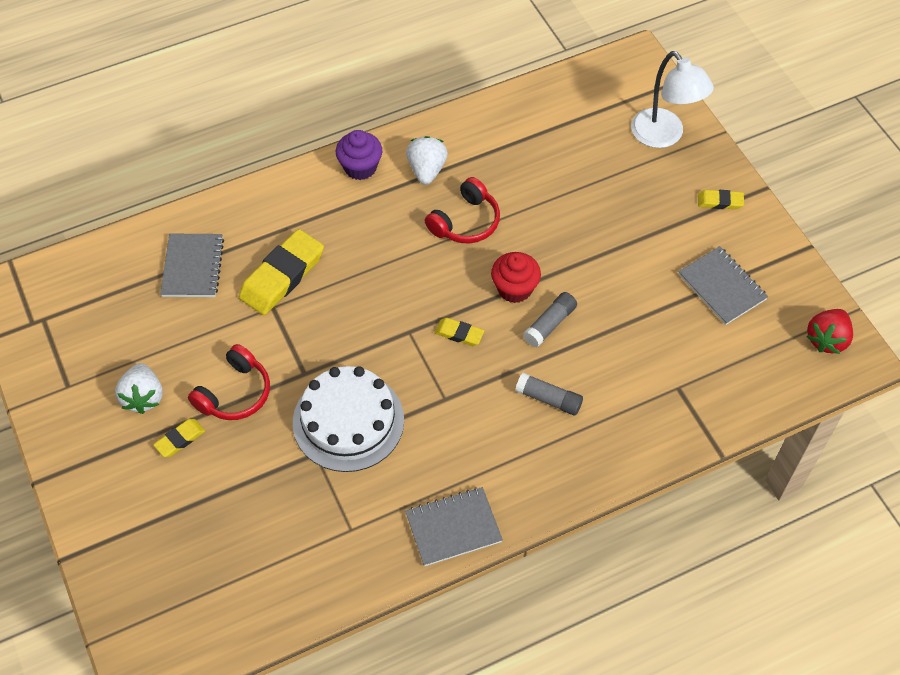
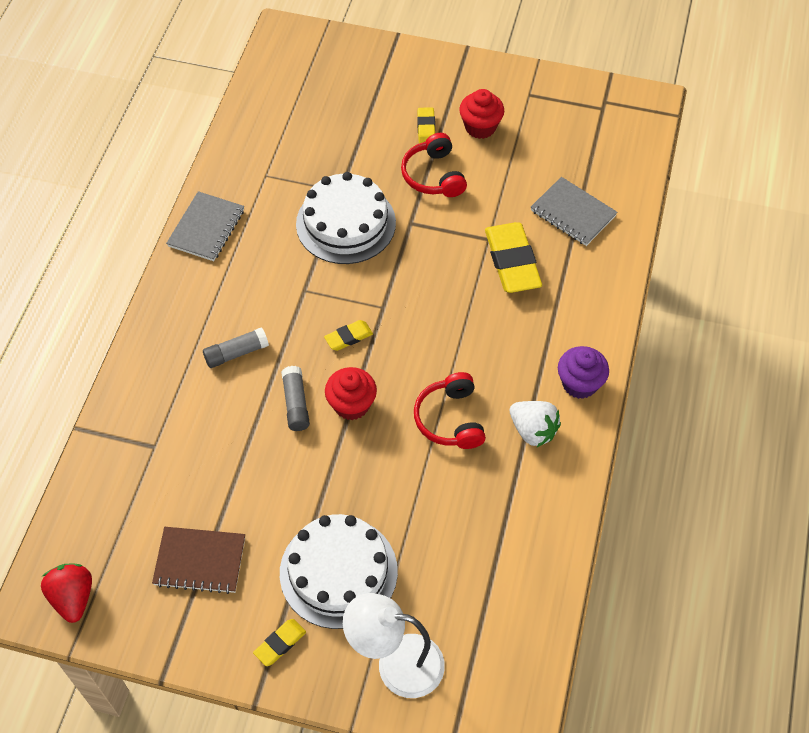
camera: 130 degrees right, 0 degrees up
white strawberry [115,363,163,414] -> red cupcake [459,89,504,139]
grey notebook [678,246,768,325] -> brown notebook [152,527,245,594]
none -> white cake [280,514,398,629]

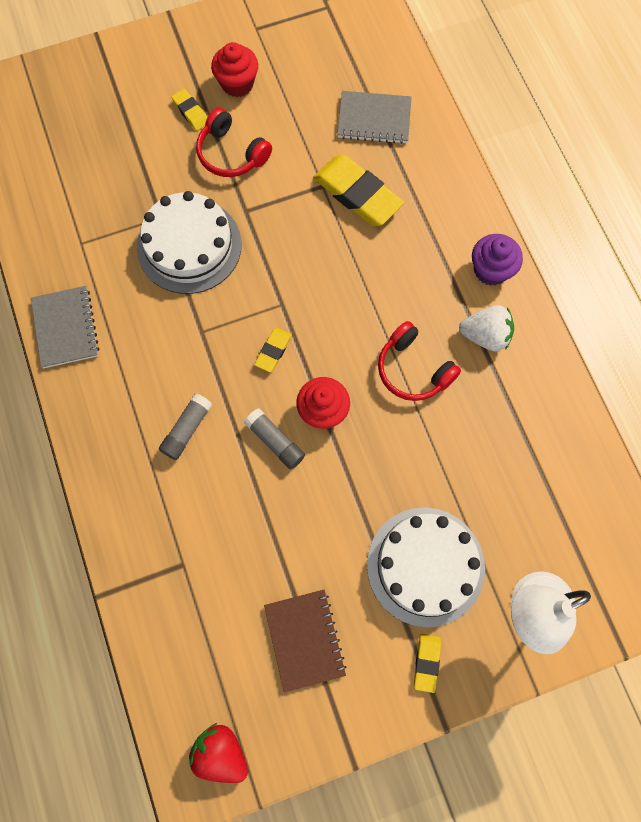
camera: 35 degrees left, 15 degrees up
brown notebook [152,527,245,594] -> brown notebook turned 75 degrees counterclockwise [264,590,347,692]

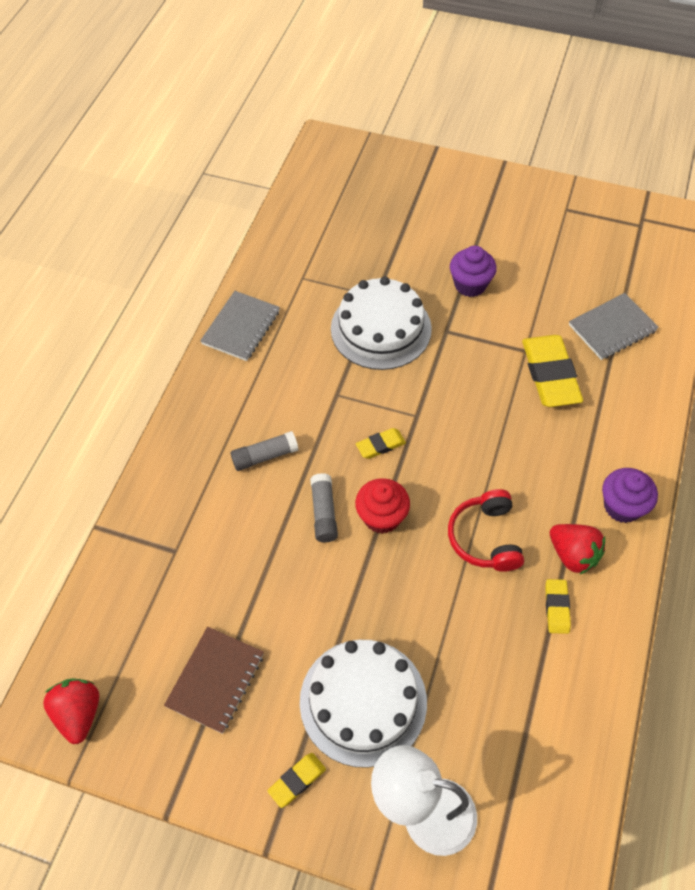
camera: 40 degrees right, 15 degrees down
yellow eraser [171,89,207,131] -> yellow eraser moved to [545,579,571,634]
red headphones [196,108,272,177] -> purple cupcake [450,246,497,297]
red cupcake [211,42,258,97] -> none
grey notebook [337,91,412,144] -> grey notebook turned 75 degrees counterclockwise [569,293,659,360]
white strawberry [459,305,514,351] -> red strawberry [550,524,605,575]

